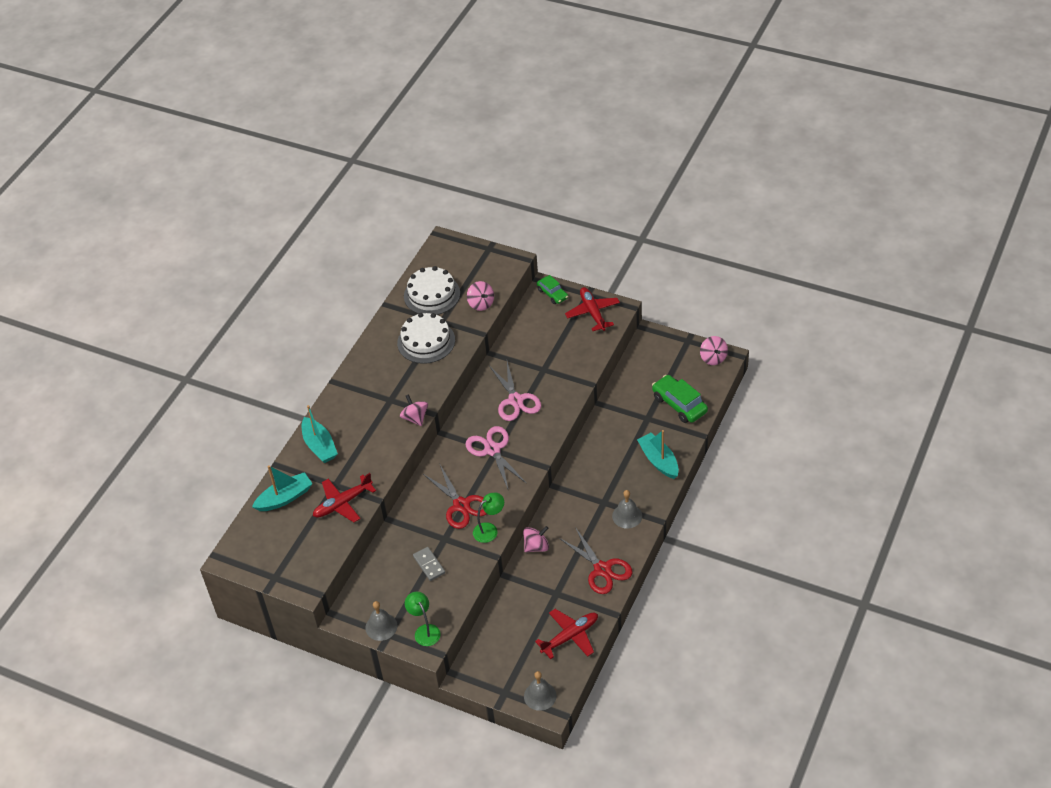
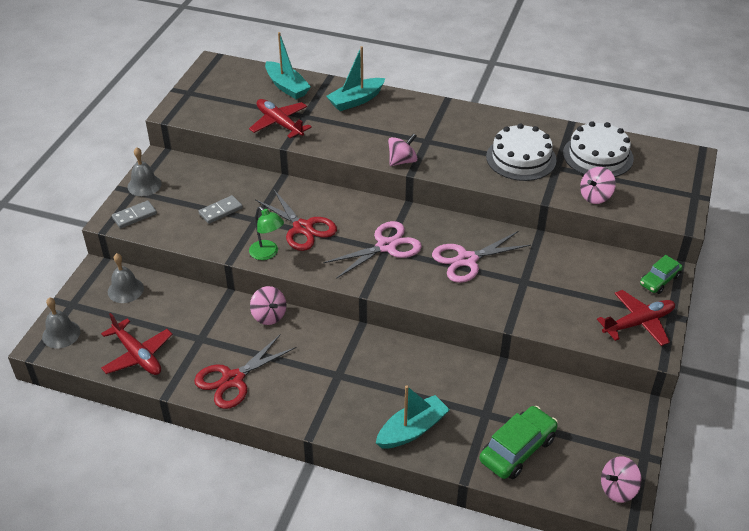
camera: 80 degrees right, 5 degrees down
green lamp [405,592,441,646] -> grey domino [112,200,157,229]
red scissors [423,465,487,529] -> red scissors turned 90 degrees counterclockwise [255,189,337,251]
grey bell [612,490,642,529] -> grey bell moved to [108,253,144,303]

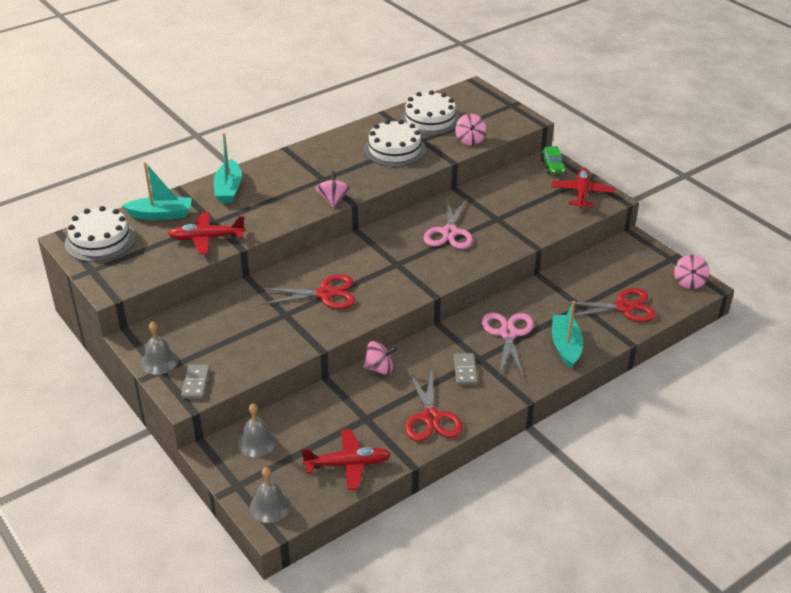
camera: 55 degrees left, 5 degrees down
grey domino [198,195,243,224] -> grey domino moved to [454,353,478,385]
green lamp [249,206,284,260] -> none
pink scissors [323,221,422,279] -> pink scissors moved to [482,313,534,378]
green car [480,406,558,479] -> red scissors [561,288,656,322]
none -> white cake [65,206,136,262]

